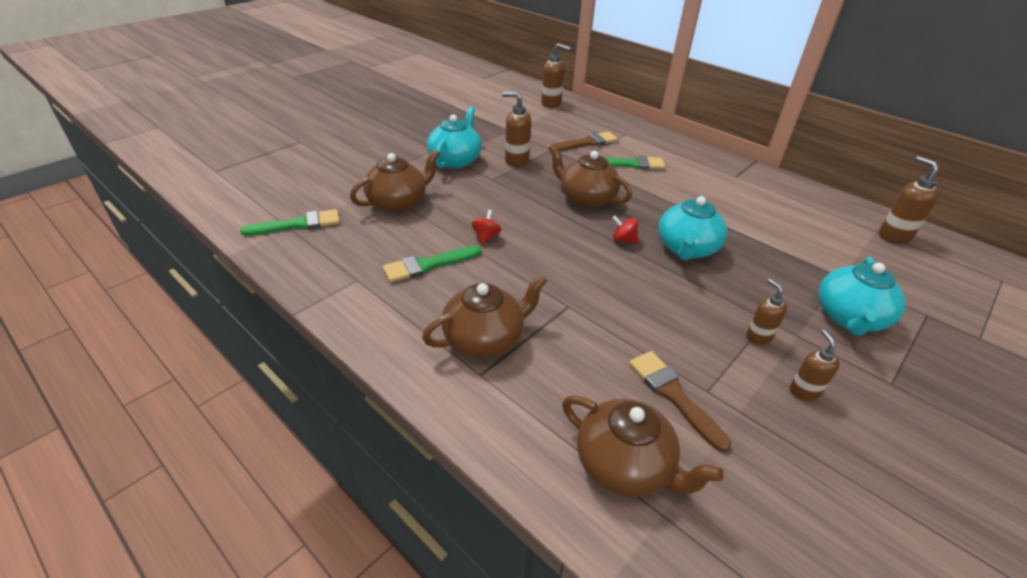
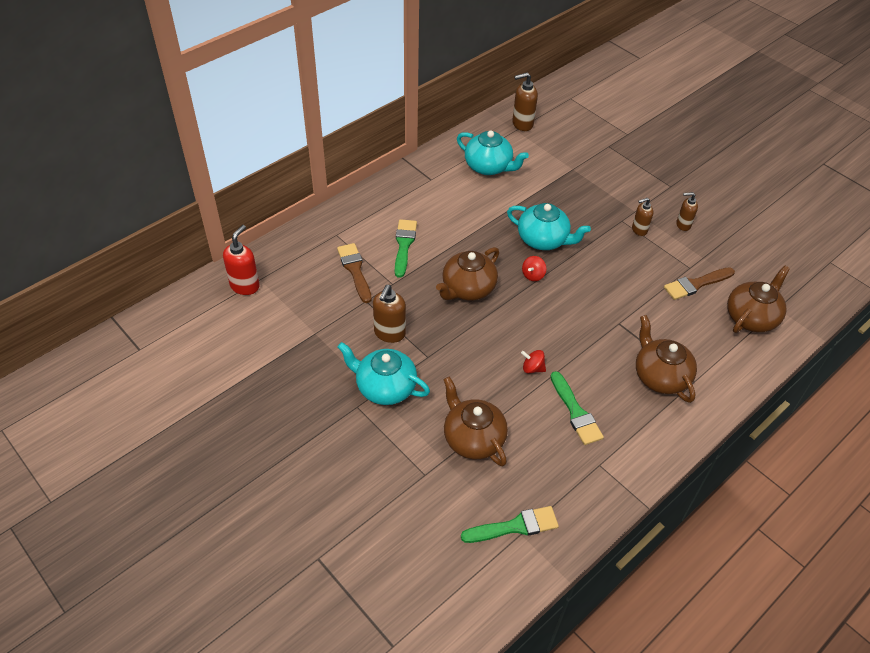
camera: 85 degrees left, 10 degrees up
green brush [240,209,340,236] -> green brush turned 90 degrees clockwise [461,506,559,543]
brown soap dispenser [541,43,571,108] -> red soap dispenser [223,225,260,295]
turquoise teapot [818,257,906,336] -> turquoise teapot moved to [457,131,529,175]

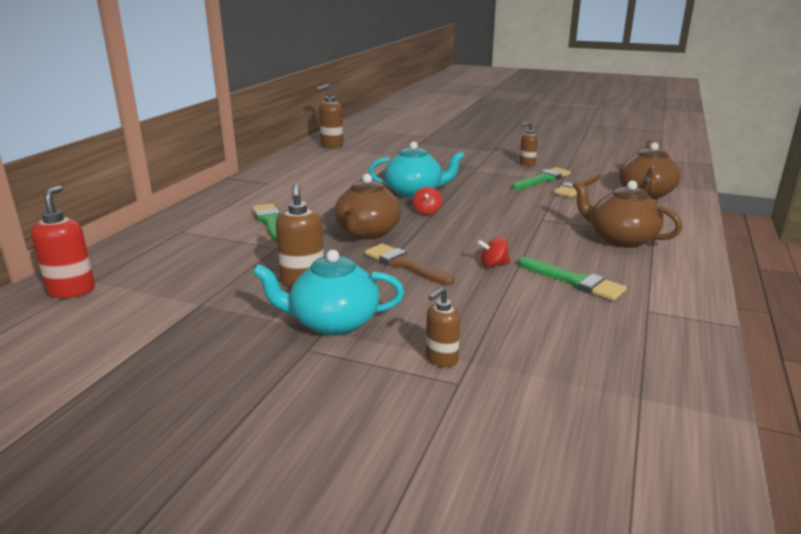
camera: 25 degrees left, 25 degrees down
brown brush [337,243,371,303] -> brown brush moved to [365,244,455,286]
brown teapot [443,376,508,466] -> none
turquoise teapot [457,131,529,175] -> none
green brush [461,506,559,543] -> green brush moved to [512,167,571,190]
brown soap dispenser [632,198,653,236] -> brown soap dispenser moved to [426,287,460,367]

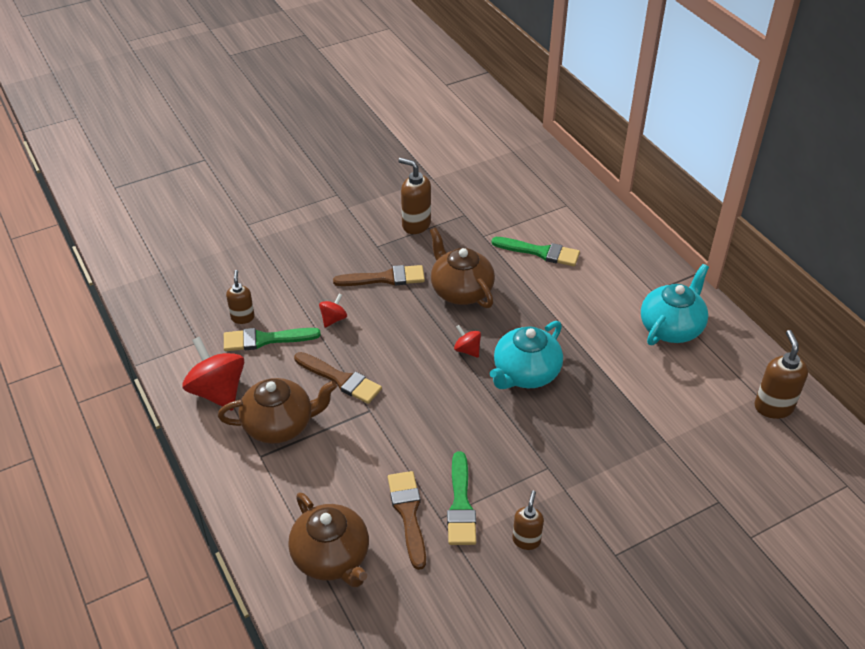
camera: 130 degrees right, 20 degrees up
red soap dispenser [31,185,95,298] -> none
turquoise teapot [252,250,404,336] -> turquoise teapot moved to [641,264,709,346]
brown soap dispenser [426,287,460,367] -> brown soap dispenser moved to [226,270,255,324]
none -> red spinning top [182,337,244,411]
none -> brown brush [294,352,382,404]

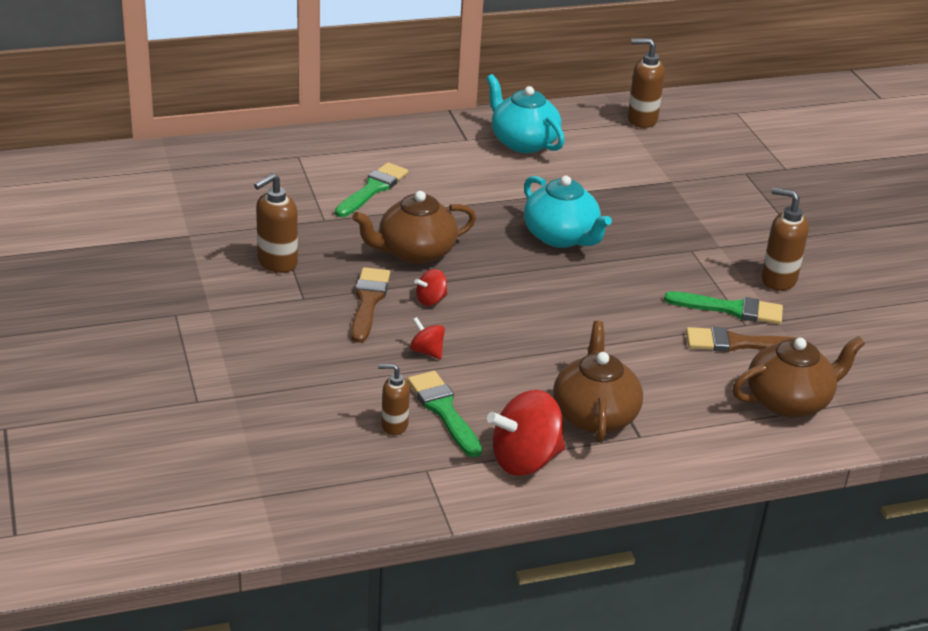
camera: 80 degrees left, 10 degrees down
green brush [224,328,321,351] -> green brush turned 150 degrees clockwise [408,371,482,457]
brown brush [294,352,382,404] -> none
red spinning top [454,325,481,358] -> red spinning top moved to [415,269,448,306]
brown soap dispenser [512,491,544,550] -> brown soap dispenser [761,187,809,291], size x1.54

